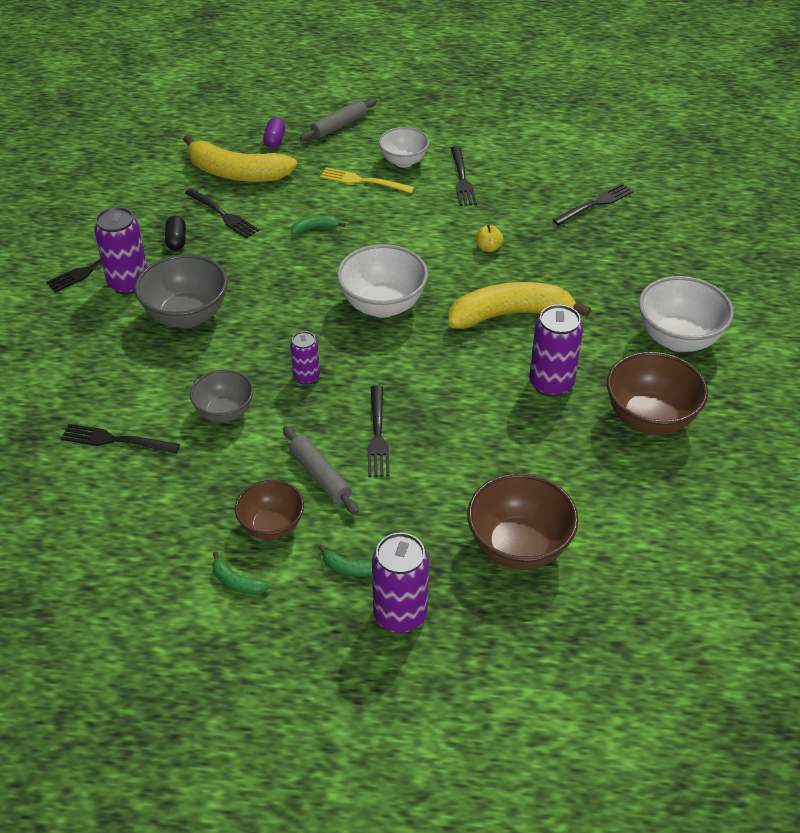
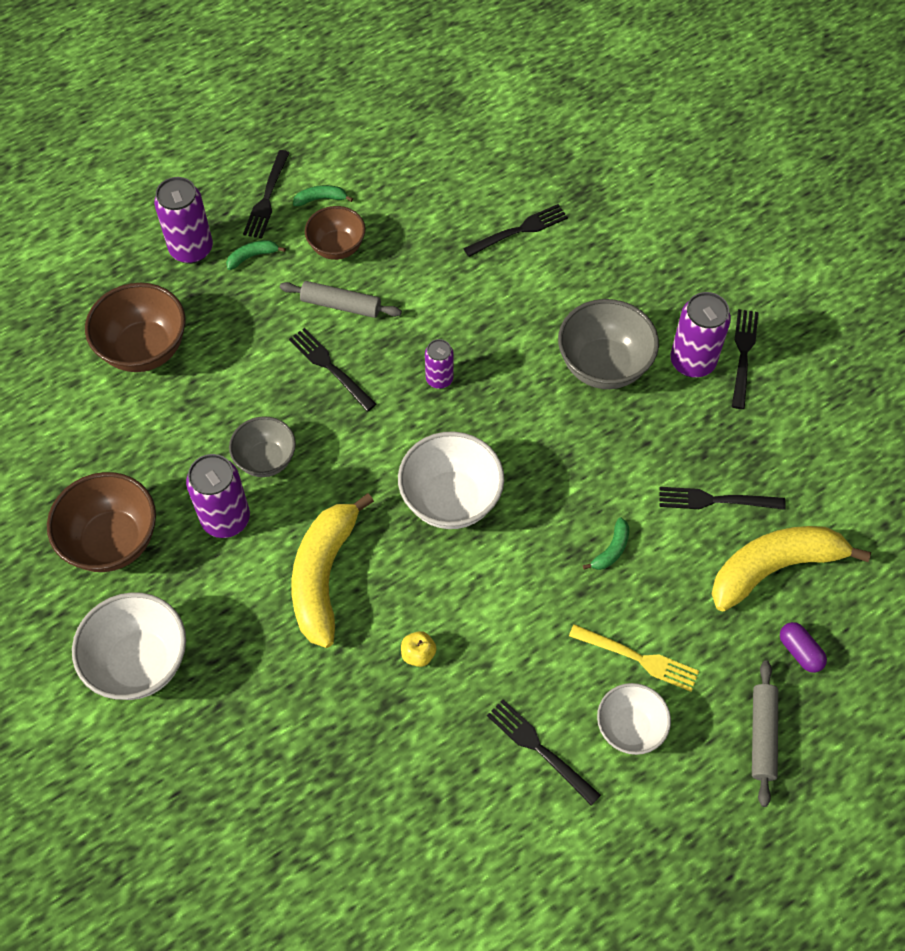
camera: 140 degrees right, 15 degrees up
black capsule [165,216,186,251] -> none
grey bowl [190,370,254,422] -> grey bowl moved to [229,416,296,477]
yellow fork [320,167,415,193] -> yellow fork turned 45 degrees clockwise [569,624,699,692]
yellow banana [448,282,591,329] -> yellow banana turned 150 degrees clockwise [291,493,374,648]
black fork [553,183,634,225] -> black fork moved to [243,150,289,239]

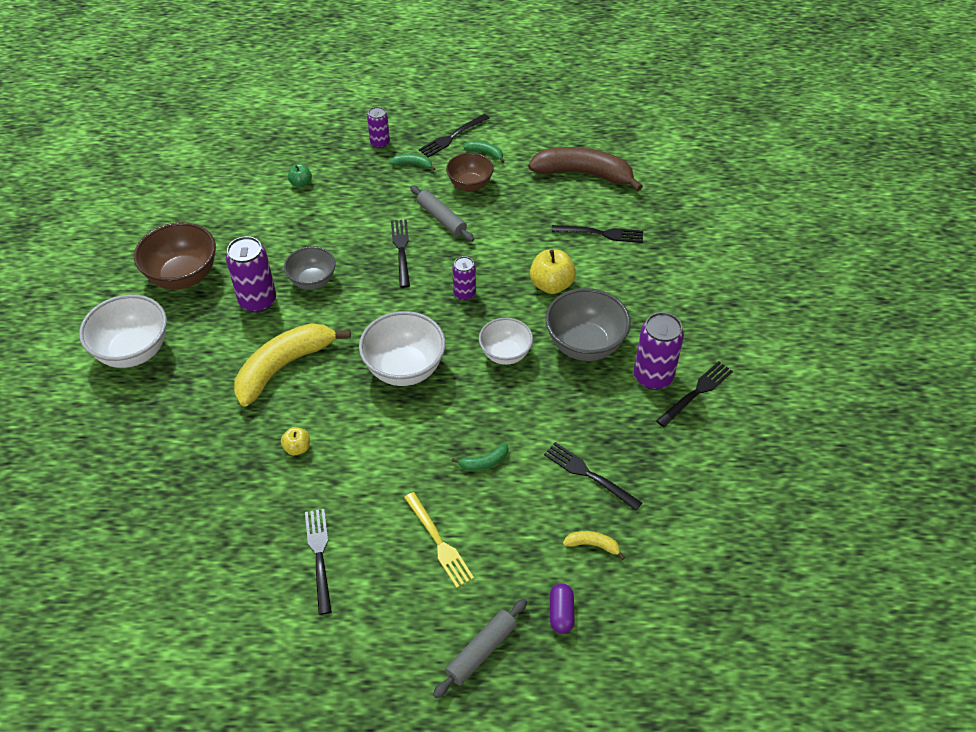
camera: 35 degrees right, 10 degrees down
brown bowl [85,283,185,372] -> green apple [288,164,312,187]
purple can [154,177,213,264] -> purple can [367,107,390,149], size x0.59
white bowl [597,683,671,755] -> white bowl moved to [479,318,533,365]
yellow banana [712,526,871,612] -> yellow banana [563,531,625,560], size x0.41
none -> brown banana [528,147,643,191]
none -> yellow apple [530,249,576,294]

